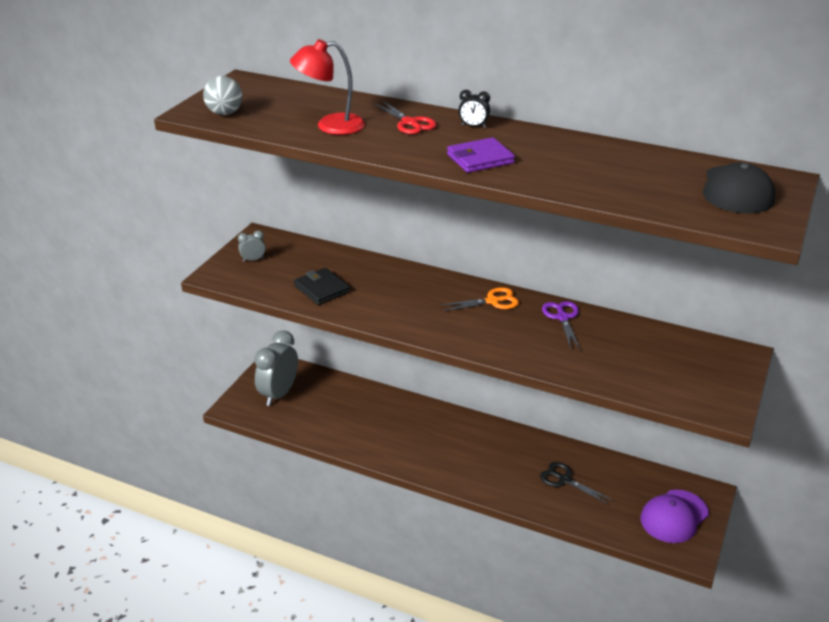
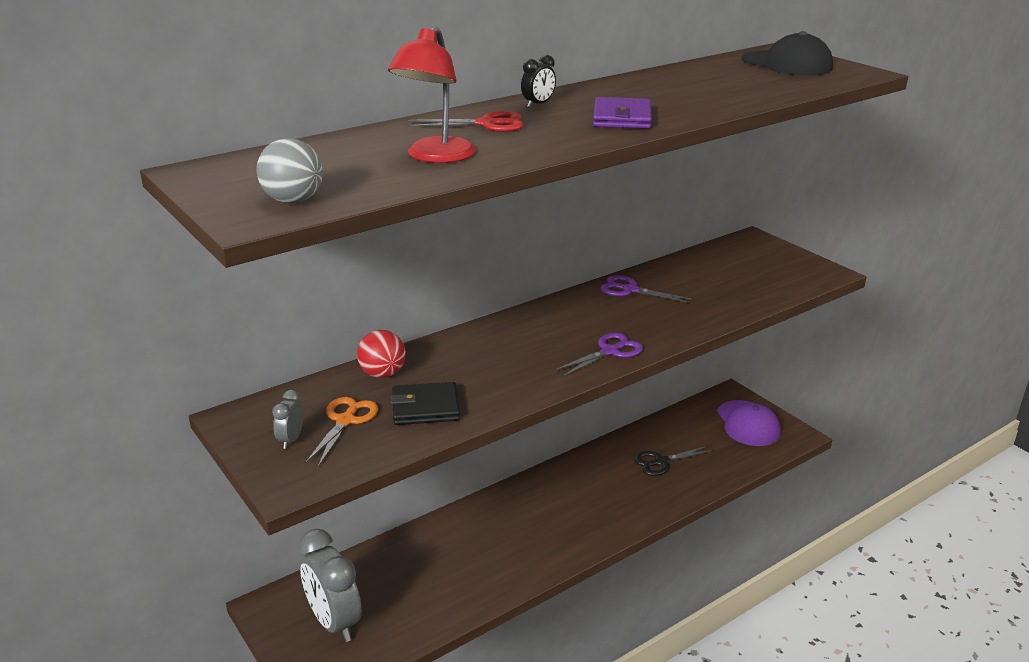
camera: 60 degrees left, 5 degrees down
orange scissors [440,287,519,311] -> orange scissors moved to [305,397,378,467]
none -> red ball [357,330,406,378]
none -> purple scissors [555,332,643,377]

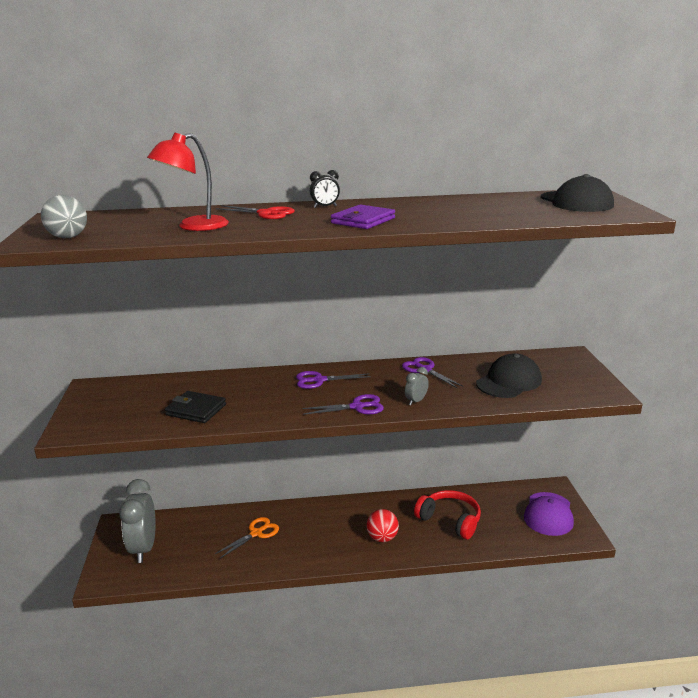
camera: 30 degrees right, 5 degrees down
grey clock [272,390,303,449] -> grey clock moved to [405,367,429,405]
orange scissors [305,397,378,467] -> orange scissors moved to [215,517,279,558]
red ball [357,330,406,378] -> red ball moved to [367,509,399,542]
black scissors [634,446,713,476] -> red headphones [414,490,481,539]
none -> purple scissors [296,371,371,389]
none -> black cap [476,353,542,398]

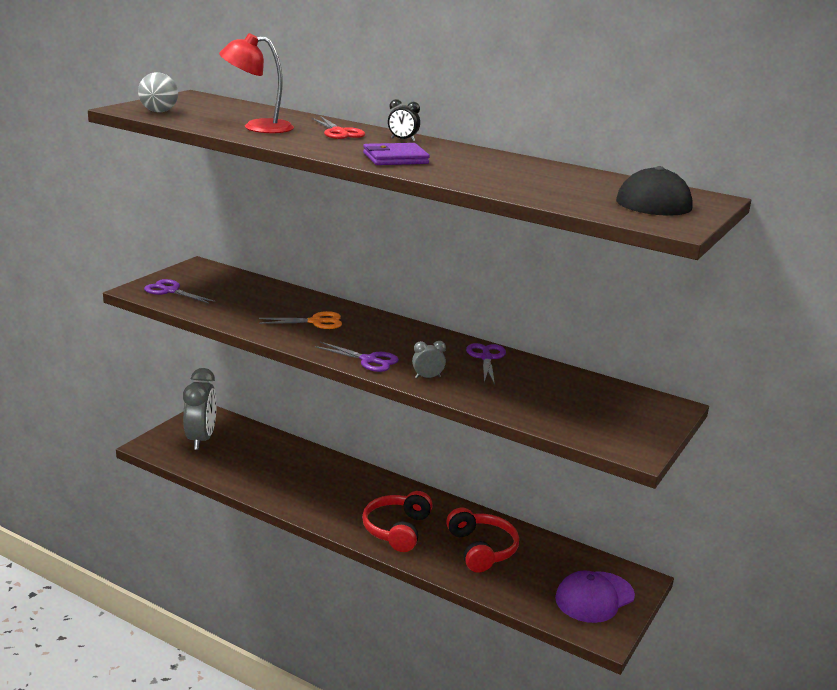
camera: 35 degrees right, 0 degrees up
grey clock [119,479,156,563] -> grey clock turned 150 degrees clockwise [183,368,217,450]
black wallet [165,391,226,423] -> none
orange scissors [215,517,279,558] -> orange scissors moved to [259,311,342,329]
purple scissors [296,371,371,389] -> purple scissors moved to [144,279,215,303]
red ball [367,509,399,542] -> red headphones [362,491,433,552]
black cap [476,353,542,398] -> none

